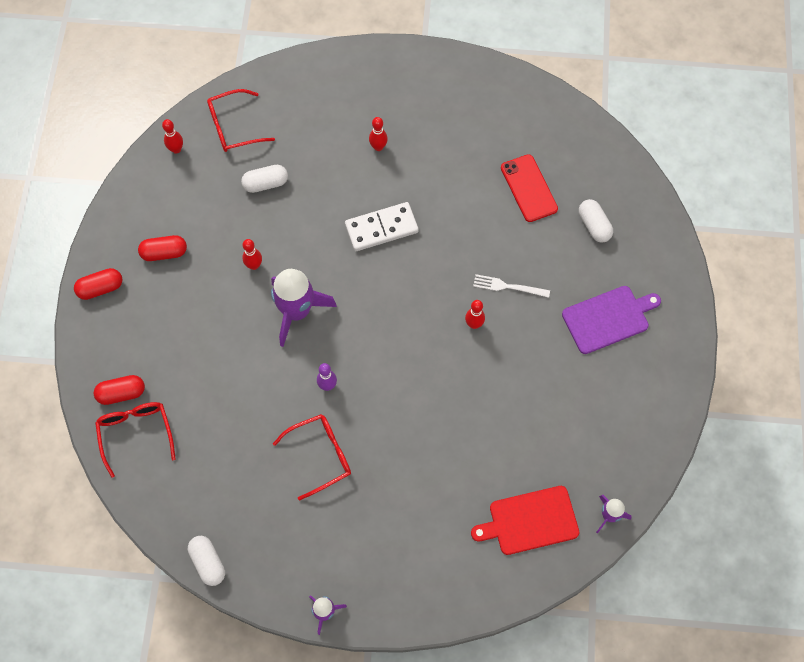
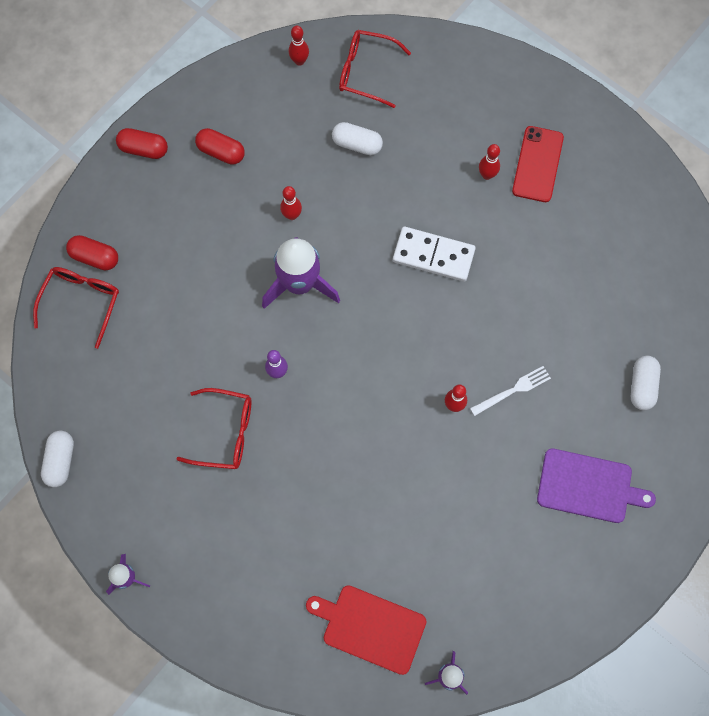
camera: 35 degrees right, 5 degrees up
white fork [473,274,550,298] -> white fork turned 105 degrees clockwise [470,366,551,416]
red phone [501,154,558,222] -> red phone moved to [512,126,564,202]

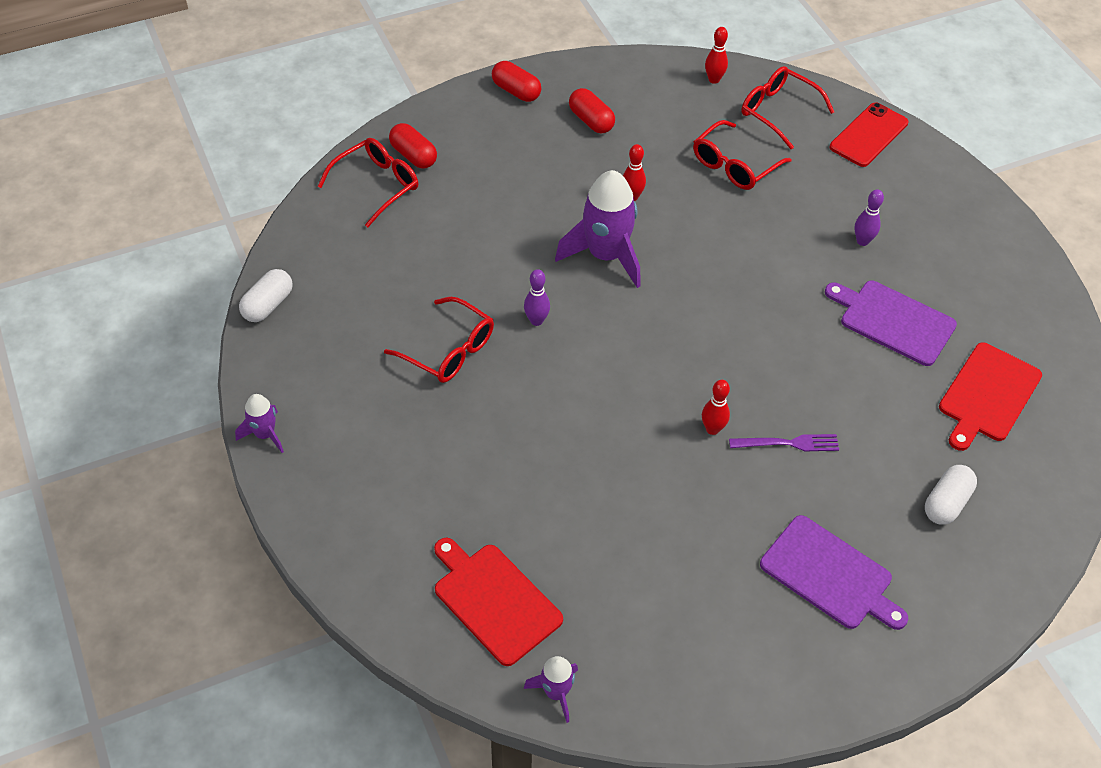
camera: 25 degrees right, 20 degrees down
white capsule [332,122,383,155] -> red glasses [693,120,791,190]
white domino [393,226,476,282] -> none
white fork [470,366,551,416] -> purple fork [729,434,839,451]
red bowling pin [479,144,500,180] -> purple bowling pin [854,189,884,246]
red phone [512,126,564,202] -> red phone moved to [830,102,909,167]
none -> purple cutting board [825,281,957,366]
none -> red cutting board [939,342,1042,451]

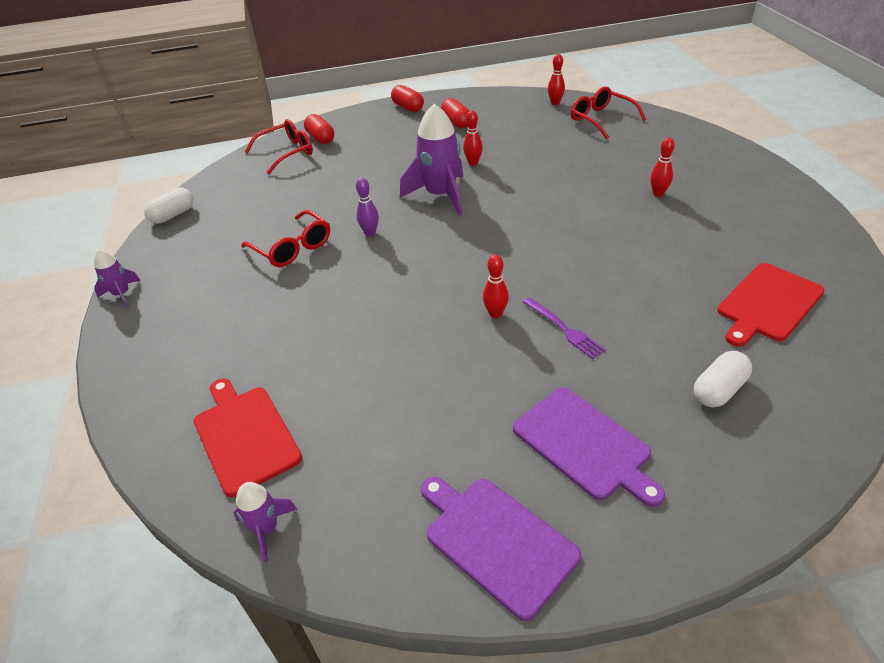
camera: 15 degrees right, 10 degrees down
red glasses [693,120,791,190] -> none
purple fork [729,434,839,451] -> purple fork turned 45 degrees clockwise [523,297,606,359]
purple cutting board [825,281,957,366] -> purple cutting board moved to [421,477,581,621]
red phone [830,102,909,167] -> none
purple bowling pin [854,189,884,246] -> red bowling pin [650,138,675,197]

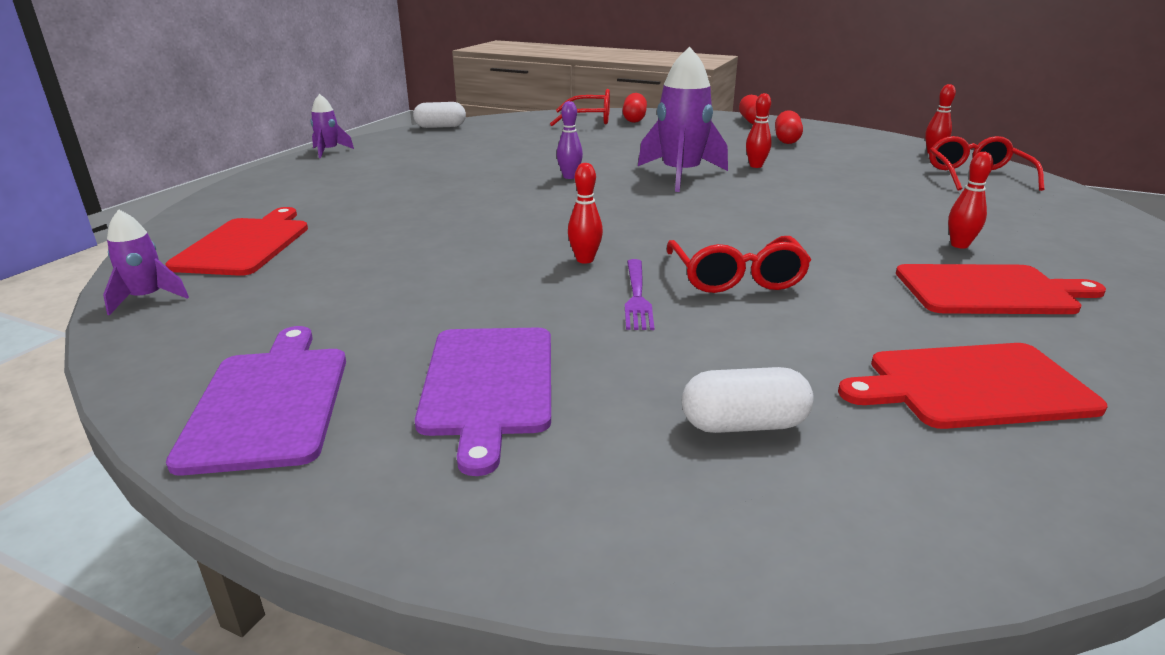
camera: 35 degrees right, 15 degrees down
red glasses [241,210,330,267] -> red glasses moved to [667,236,811,293]
none -> red cutting board [896,264,1106,314]

